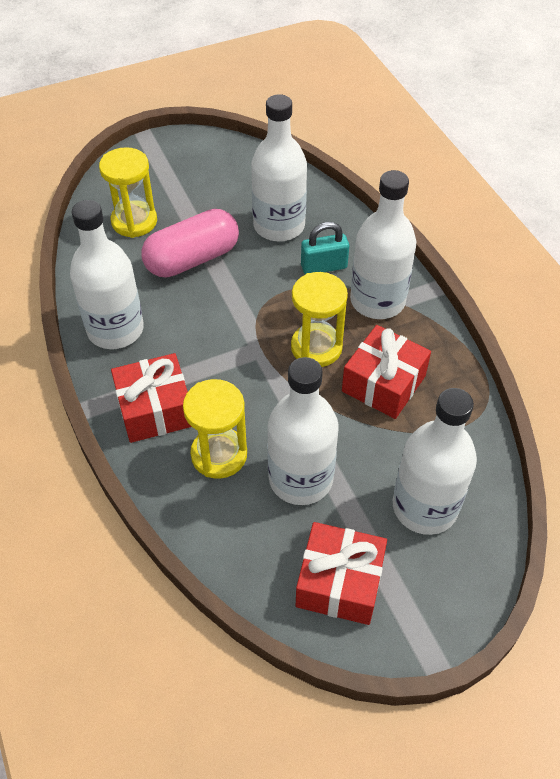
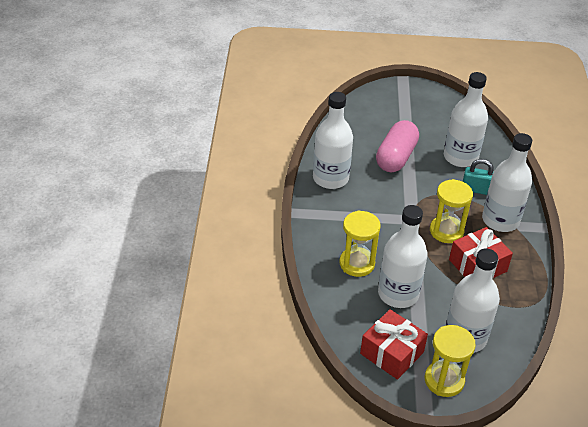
camera: 25 degrees right, 10 degrees down
yellow hourglass [99,147,157,238] -> yellow hourglass moved to [425,325,476,397]
red gift [111,353,192,443] -> none
pink capsule [141,209,239,277] -> pink capsule turned 60 degrees counterclockwise [376,120,419,172]

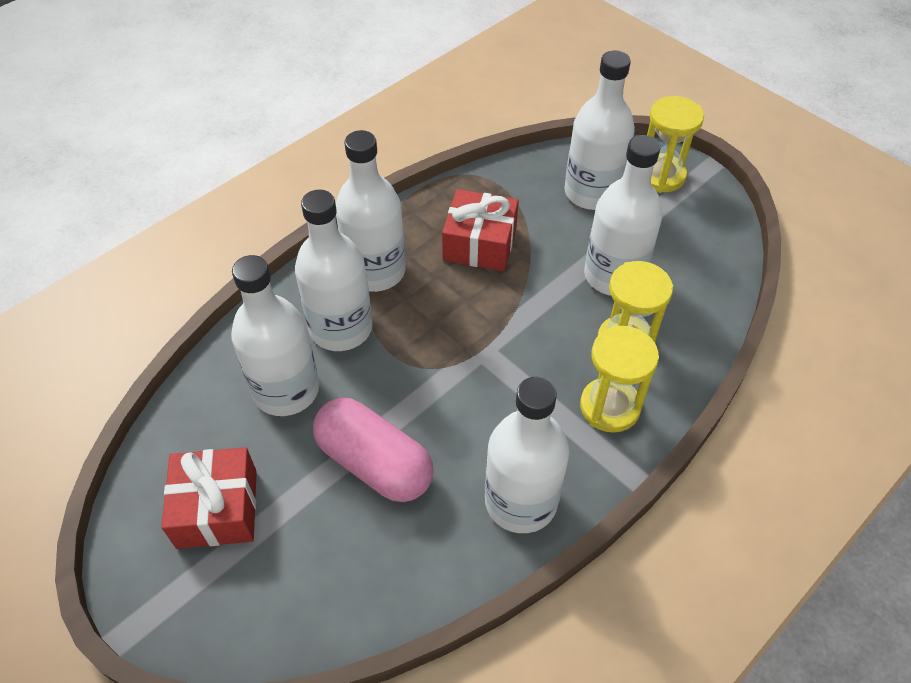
camera: 135 degrees left, 10 degrees up
red gift [360,309,428,380] -> red gift moved to [162,447,257,549]
pink capsule [376,120,419,172] -> pink capsule turned 60 degrees clockwise [313,398,434,502]
yellow hourglass [430,179,473,243] -> yellow hourglass moved to [580,326,659,433]
turquoise padlock [463,159,494,195] -> white bottle [295,190,373,351]

